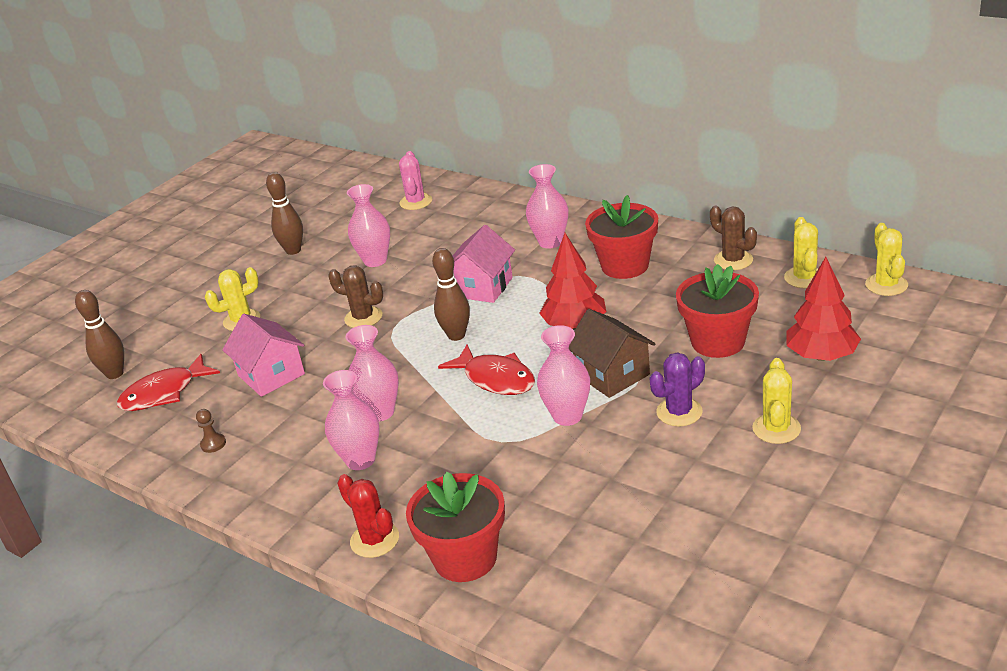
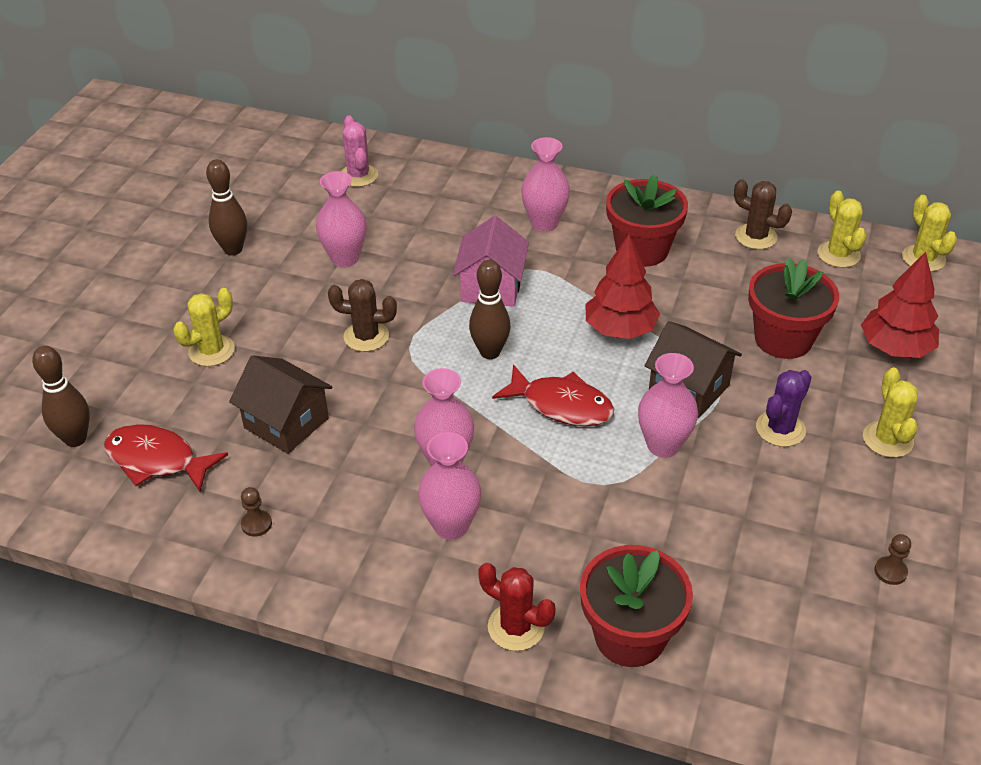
camera: 20 degrees left, 10 degrees up
red fish [117,354,220,411] -> red fish turned 75 degrees clockwise [104,424,228,492]
pink house [222,314,305,397] -> brown house [229,355,332,454]
none -> brown pawn [875,534,911,585]

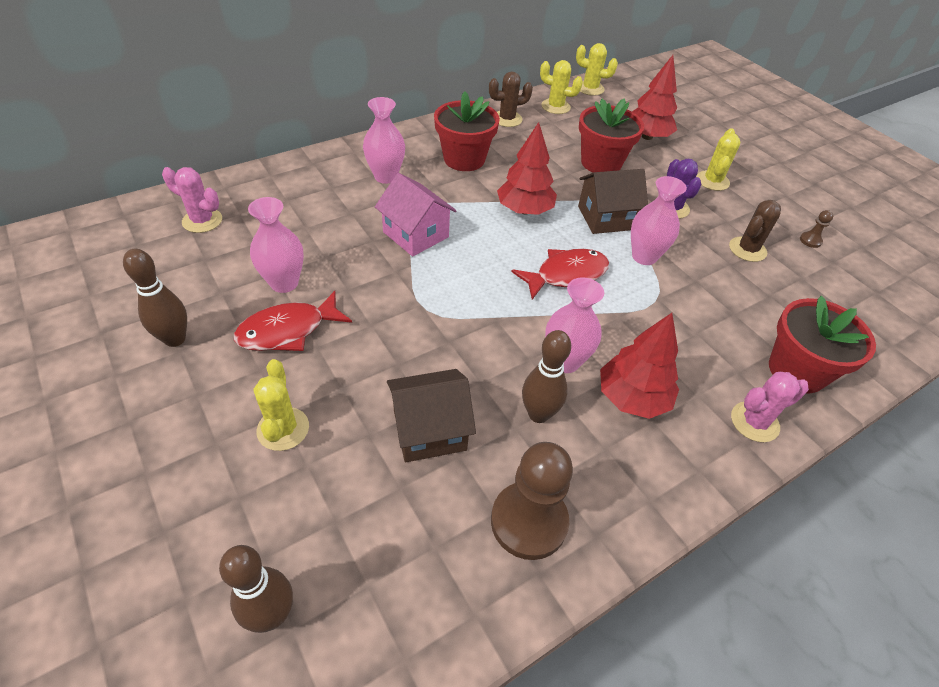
camera: 55 degrees left, 5 degrees up
red fish [104,424,228,492] -> red fish moved to [234,291,352,351]
brown pawn [241,487,272,537] -> brown pawn [491,442,573,560], size x2.41
brown cactus [328,279,397,352] -> brown cactus moved to [729,200,781,262]
pink vase [418,432,481,540] -> red tree [600,313,679,419]
brown bowling pin [469,260,511,359] -> brown bowling pin moved to [522,330,571,423]
red cactus [478,563,556,651] -> pink cactus [731,372,809,442]
yellow cactus [863,368,918,458] -> yellow cactus turned 75 degrees clockwise [697,128,741,191]

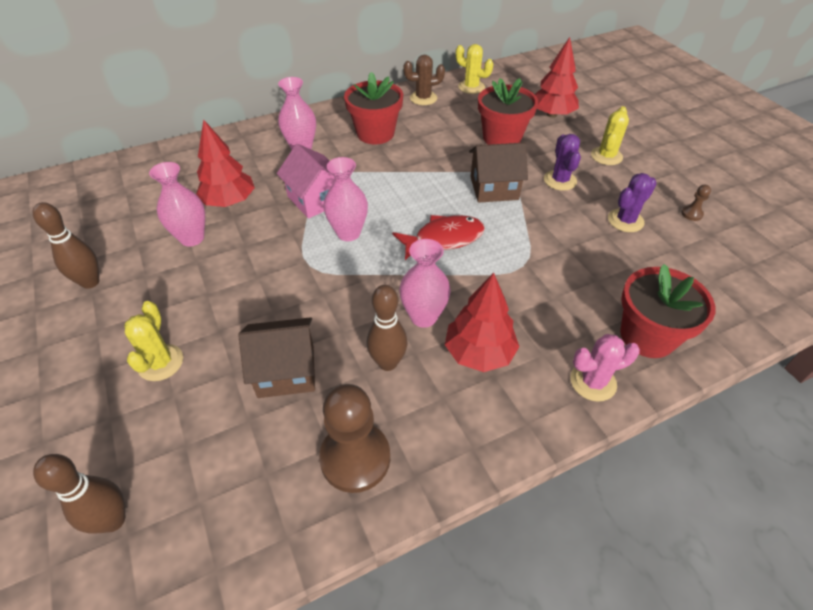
camera: 10 degrees right, 0 degrees up
pink cactus [162,167,222,233] -> none
red fish [234,291,352,351] -> none
red tree [497,122,557,215] -> red tree moved to [196,119,255,207]
yellow cactus [576,43,618,96] -> none
pink vase [631,176,687,265] -> pink vase moved to [323,157,368,241]
brown cactus [729,200,781,262] -> purple cactus [608,173,657,232]

